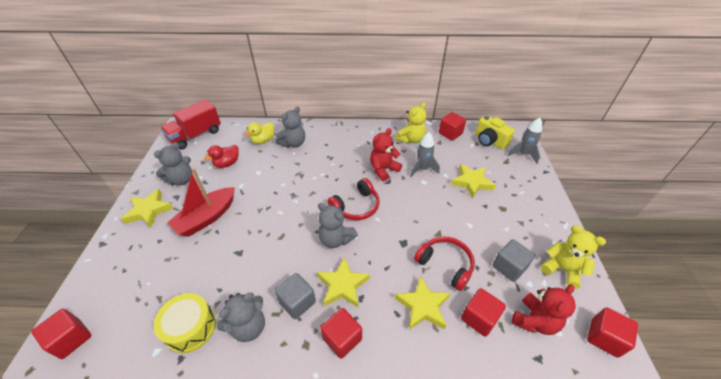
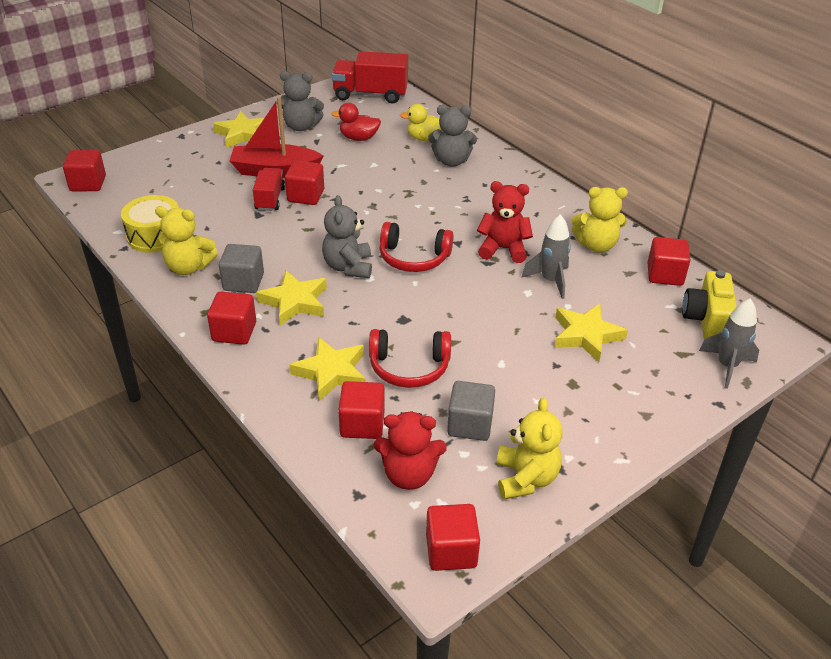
camera: 50 degrees right, 5 degrees down
grey teddy bear [217,293,265,342] -> yellow teddy bear [155,206,218,275]
red headphones [414,236,475,291] -> red headphones turned 90 degrees clockwise [369,329,451,388]
none -> red truck [253,168,285,211]
none -> red cube [285,161,324,205]

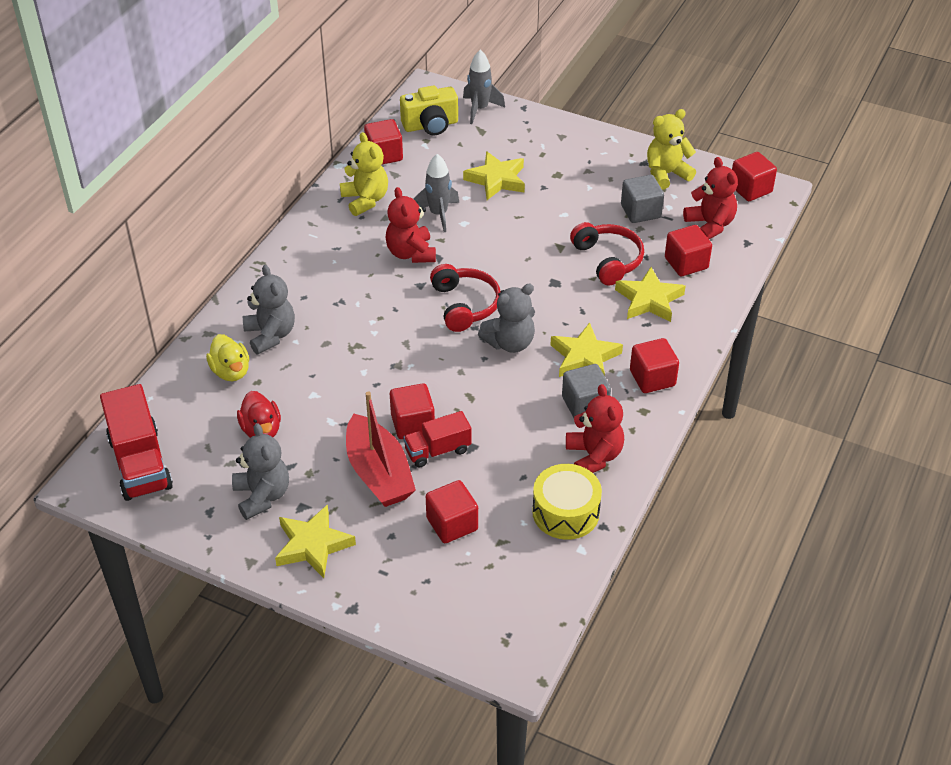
camera: 115 degrees left, 5 degrees up
red cube [63,150,106,191] -> red cube moved to [426,480,478,543]
yellow teddy bear [155,206,218,275] -> red teddy bear [566,384,624,473]

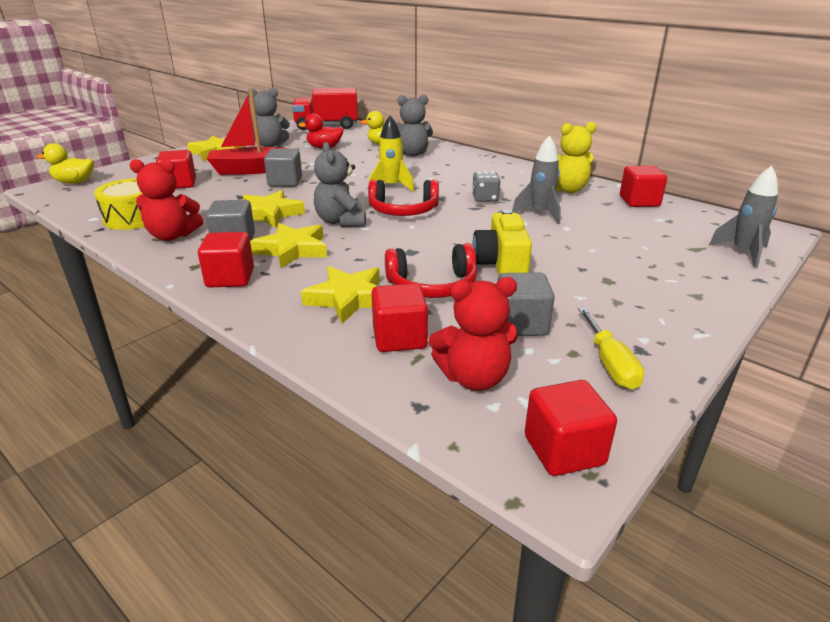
camera: 105 degrees right, 15 degrees down
red teddy bear [386,187,436,263] -> grey dice [472,172,501,202]
red cube [390,383,435,439] -> grey cube [264,149,302,187]
yellow camera [400,85,458,136] -> yellow camera moved to [472,210,532,275]
red truck [403,411,471,468] -> none
yellow star [463,151,525,200] -> yellow star moved to [243,190,305,228]
yellow teddy bear [647,109,696,190] -> yellow screwdriver [578,307,644,390]
none -> yellow duck [37,143,94,184]
none -> yellow rocket [369,115,414,192]

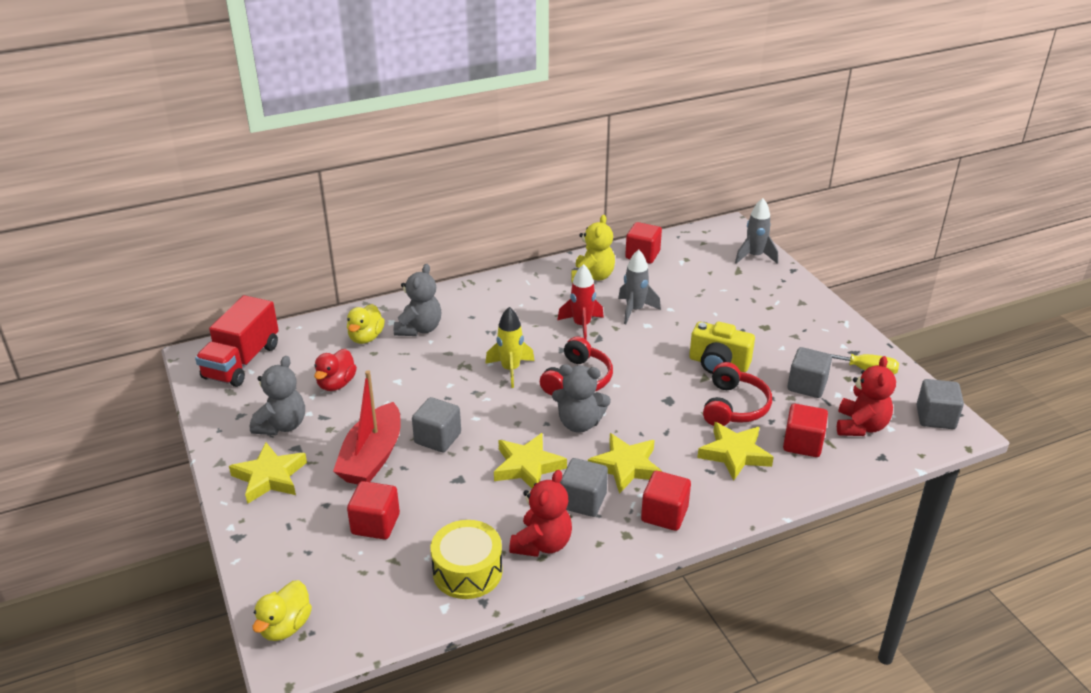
camera: 65 degrees left, 5 degrees up
grey dice [472,172,501,202] -> red rocket [557,264,604,340]
red cube [525,380,617,476] -> grey cube [917,379,964,429]

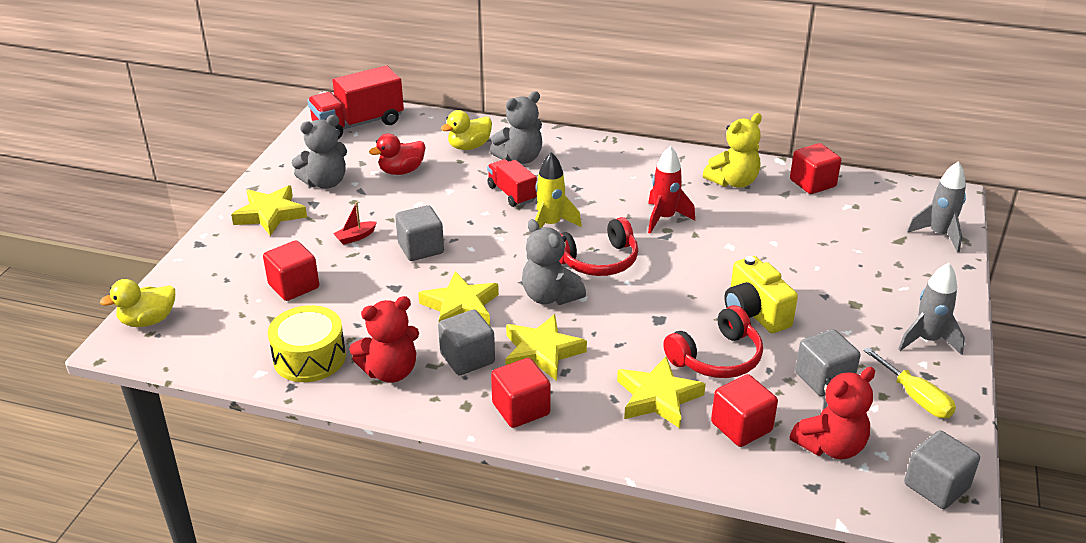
camera: 40 degrees right, 0 degrees up
red boat [333,370,401,484] -> red boat [333,202,377,245], size x0.40
grey rocket [618,249,661,324] -> grey rocket moved to [898,263,965,355]
none -> red truck [487,159,537,207]

